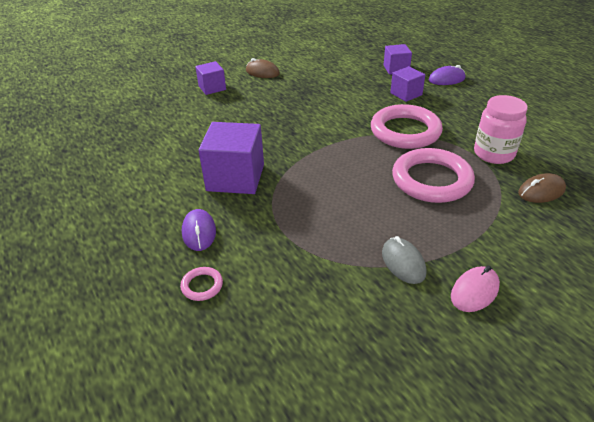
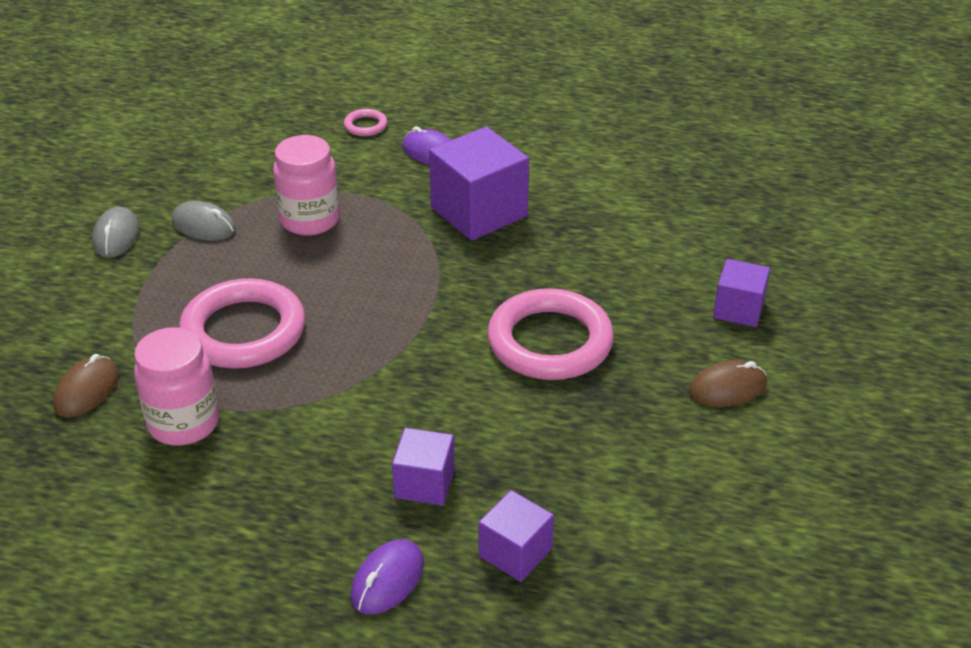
camera: 135 degrees right, 0 degrees up
pink ring [371,104,443,149] -> pink ring moved to [487,288,614,380]
pink mouse [451,266,500,312] -> grey mouse [92,207,139,258]
none -> pink jar [273,135,340,236]

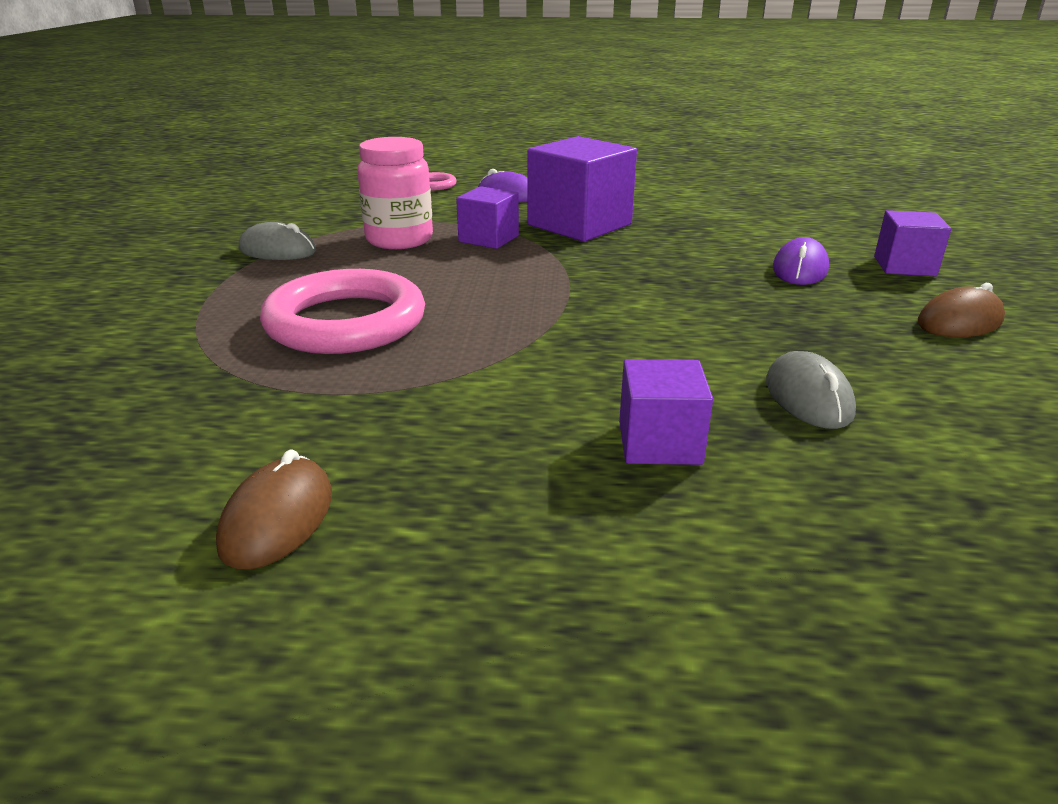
camera: 10 degrees left, 10 degrees down
brown mouse [53,354,119,418] -> brown mouse moved to [216,449,332,569]
grey mouse [92,207,139,258] -> grey mouse moved to [766,351,856,429]
pink jar [134,327,219,446] -> none
purple mouse [351,539,424,614] -> purple mouse moved to [773,237,829,285]
purple cube [478,490,554,582] -> purple cube moved to [456,186,519,249]
pink ring [487,288,614,380] -> none

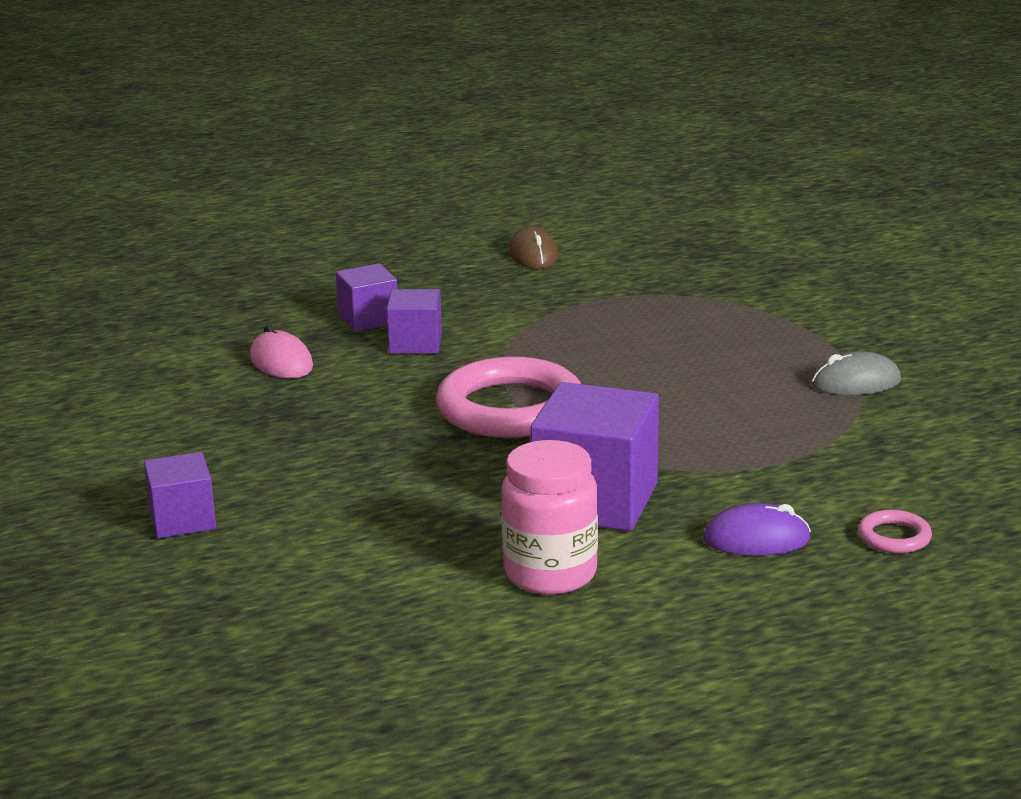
camera: 155 degrees right, 5 degrees down
pink ring [260,269,425,354] -> pink ring moved to [436,356,581,438]
pink jar [357,137,433,249] -> pink jar moved to [501,440,598,595]
purple cube [456,186,519,249] -> purple cube moved to [387,289,442,354]
grey mouse [766,351,856,429] -> pink mouse [250,325,313,378]
purple mouse [773,237,829,285] -> none
brown mouse [918,283,1005,337] -> none

